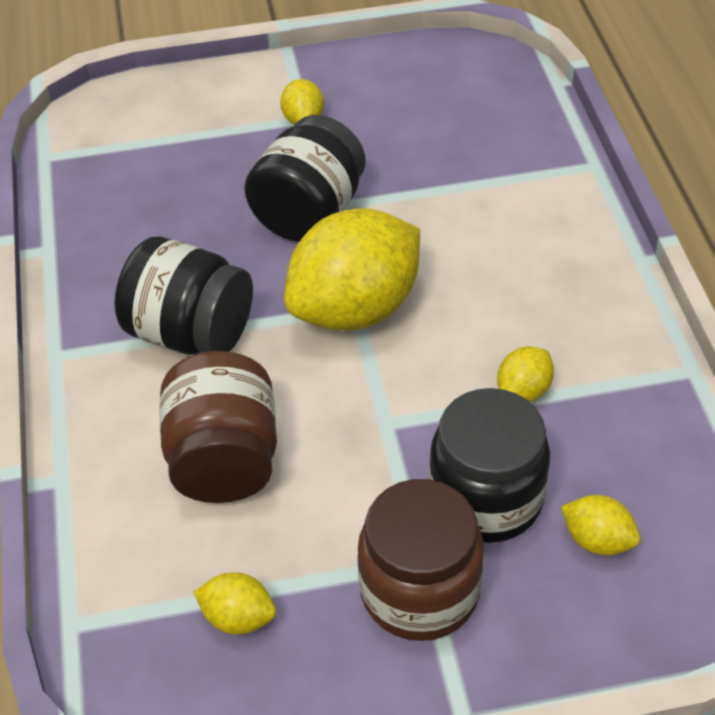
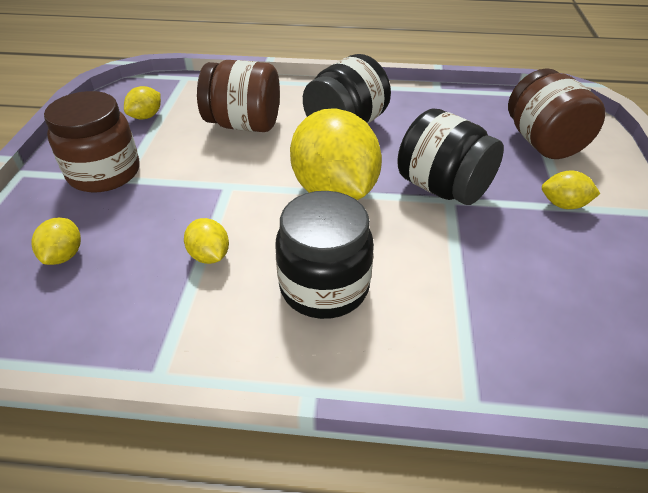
camera: 105 degrees right, 5 degrees down
black jar [429,388,550,543] -> black jar moved to [275,191,374,319]
yellow lemon [561,495,640,556] -> yellow lemon turned 45 degrees counterclockwise [31,218,81,265]
none -> brown jar [508,68,606,159]

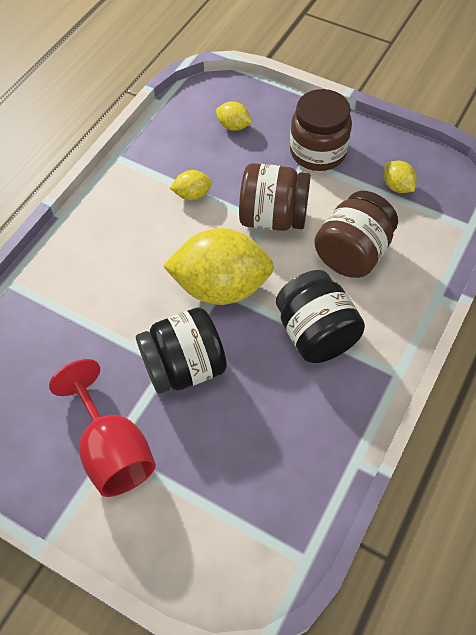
camera: 115 degrees right, 15 degrees up
black jar [275,191,374,319] -> none
brown jar [508,68,606,159] -> brown jar moved to [239,163,311,231]
yellow lemon [542,170,601,209] -> red goblet [49,359,156,497]

